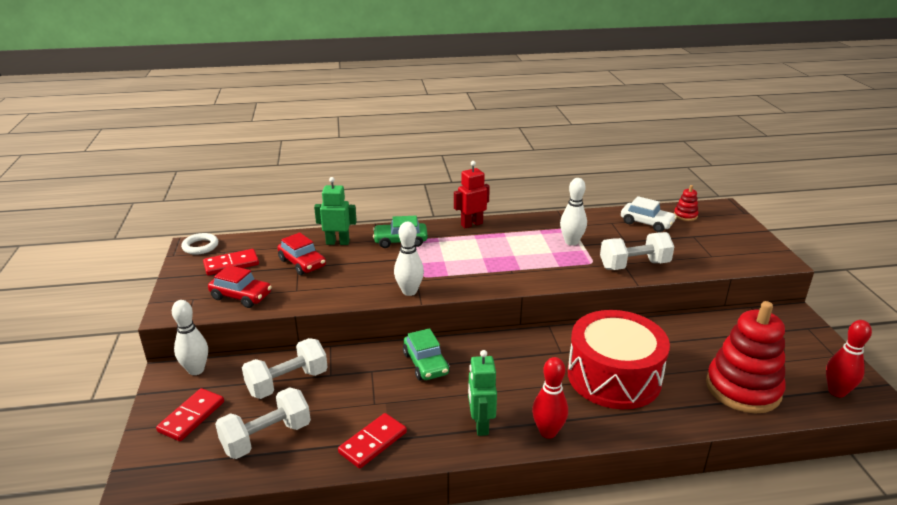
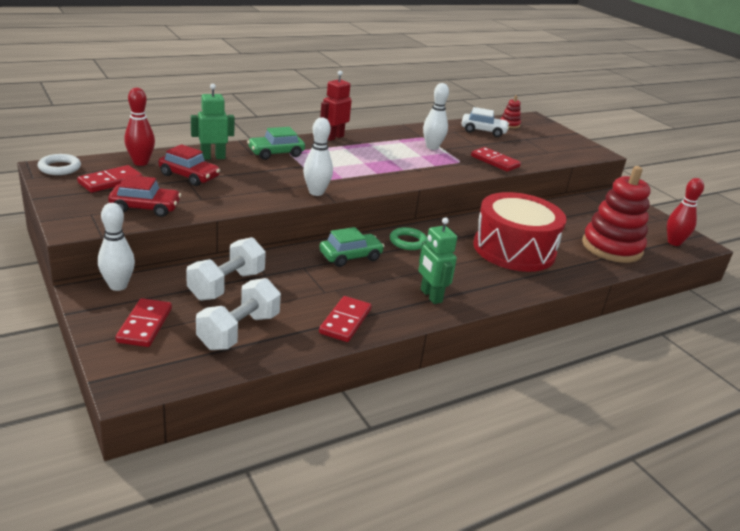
camera: 25 degrees left, 0 degrees up
green car [403,328,450,381] -> green car turned 75 degrees counterclockwise [319,227,384,267]
red bowling pin [532,357,568,438] -> red bowling pin moved to [124,88,155,166]
white dumbbell [600,232,674,270] -> red domino [471,147,521,172]
none -> green ring [390,227,427,250]

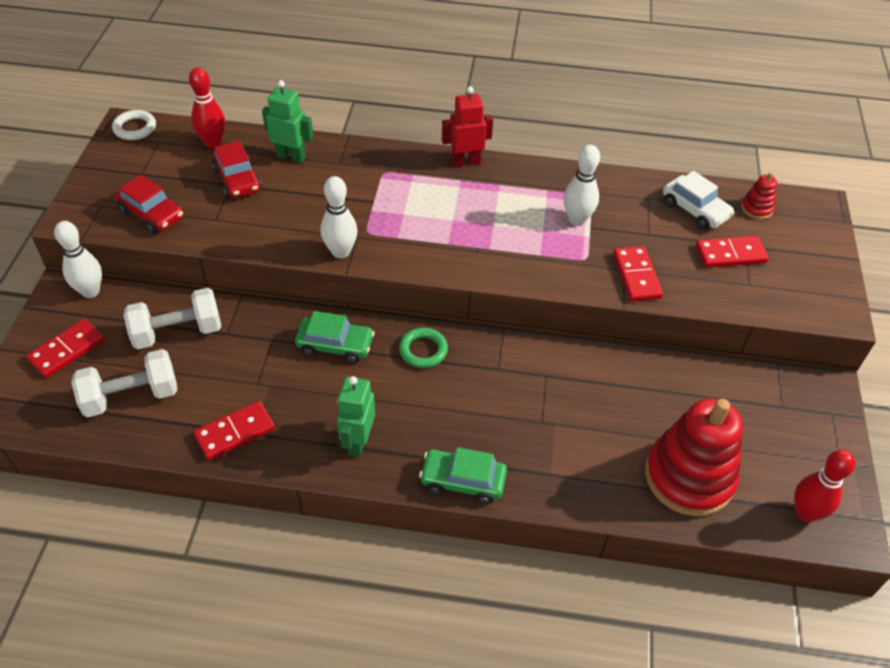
camera: 40 degrees right, 20 degrees up
red domino [77,165,143,193] -> red domino moved to [696,236,769,268]
green car [247,127,305,160] -> green car moved to [419,447,507,504]
red drum [473,192,567,272] -> none

